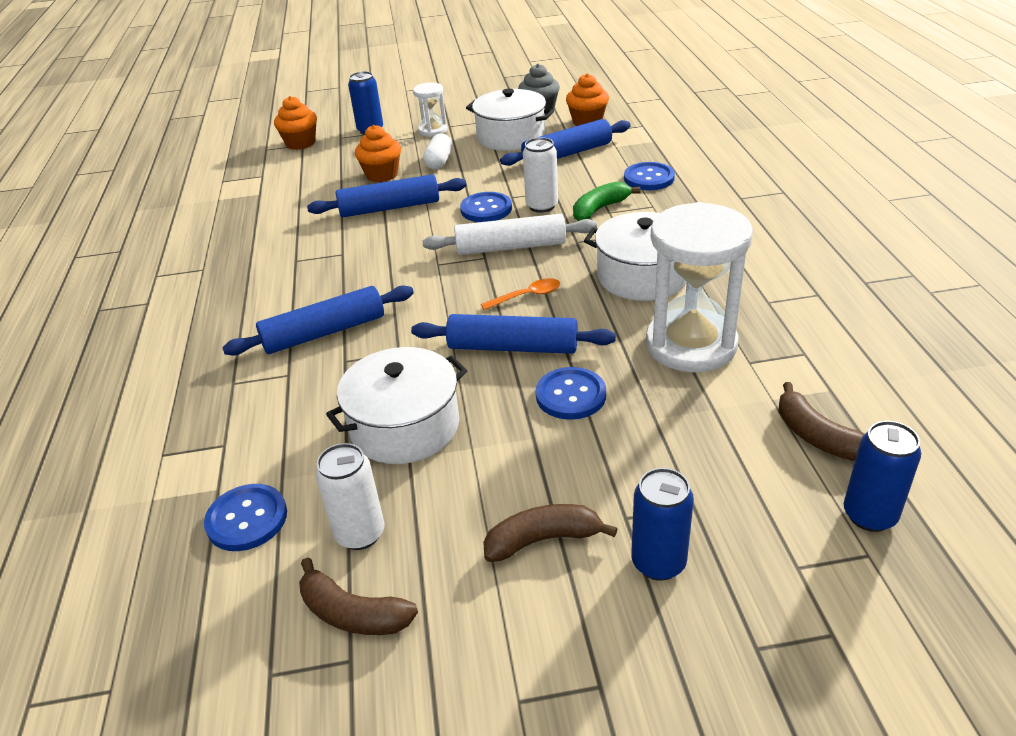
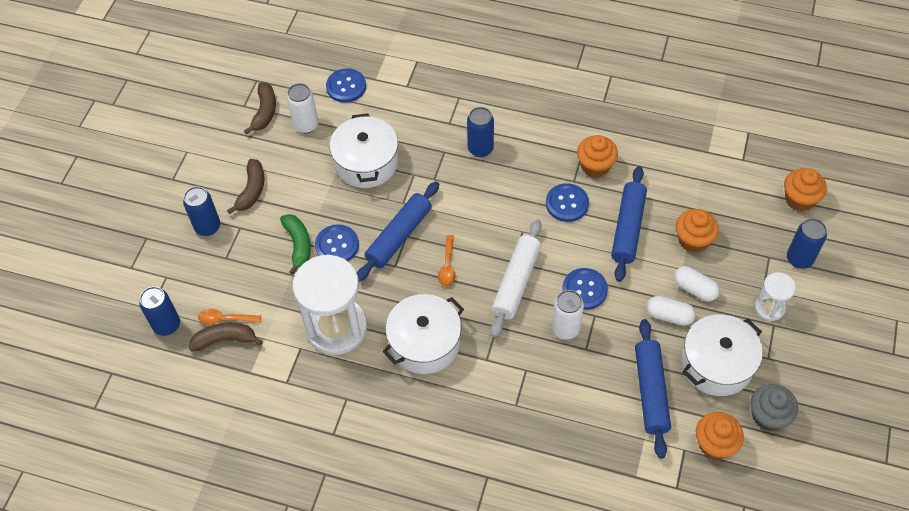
camera: 115 degrees right, 20 degrees up
blue rolling pin [222,285,414,356] -> blue can [467,107,494,157]
brown banana [299,558,418,635] -> brown banana turned 135 degrees clockwise [244,83,276,134]
green banana [573,182,641,221] -> green banana moved to [280,214,311,274]
blue button [624,162,675,190] -> blue button moved to [546,183,589,222]
none -> orange spoon [198,309,261,325]
none -> orange cupcake [577,135,618,178]
none -> white capsule [647,296,696,326]

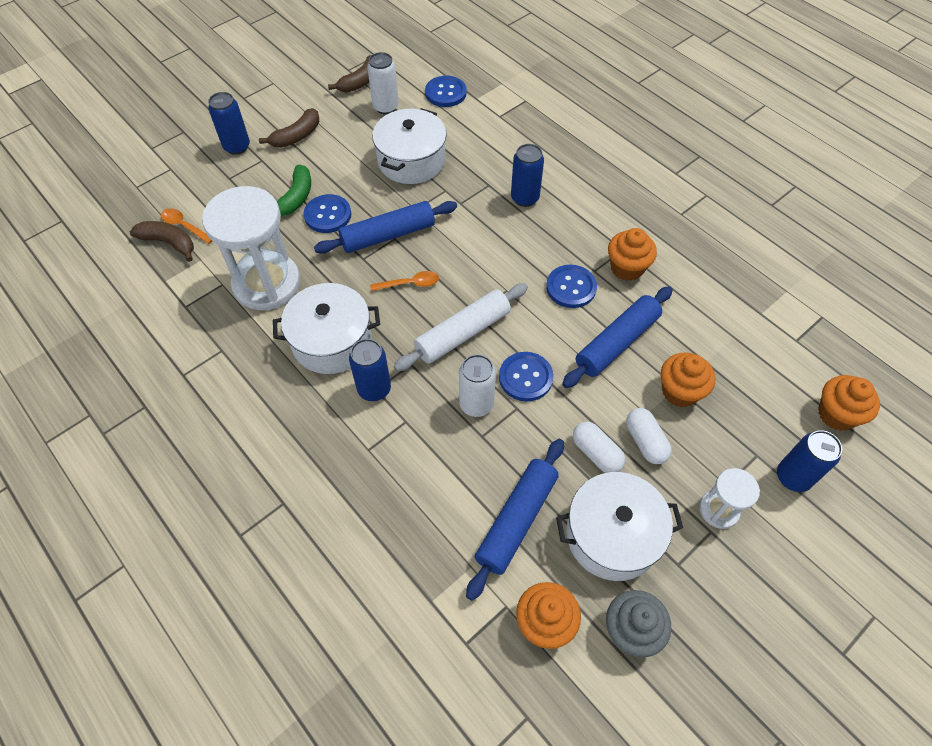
camera: 30 degrees right, 0 degrees up
blue can [139,287,180,336] -> blue can moved to [349,339,391,401]
orange spoon [438,235,455,287] -> orange spoon turned 135 degrees counterclockwise [370,271,439,291]

